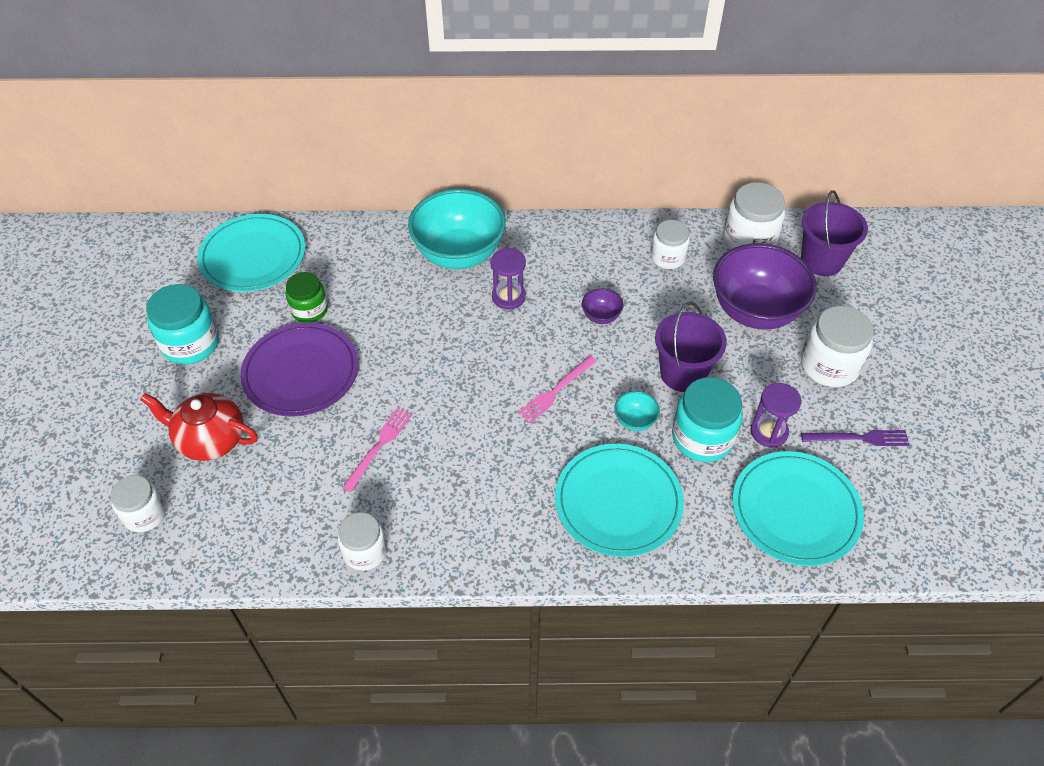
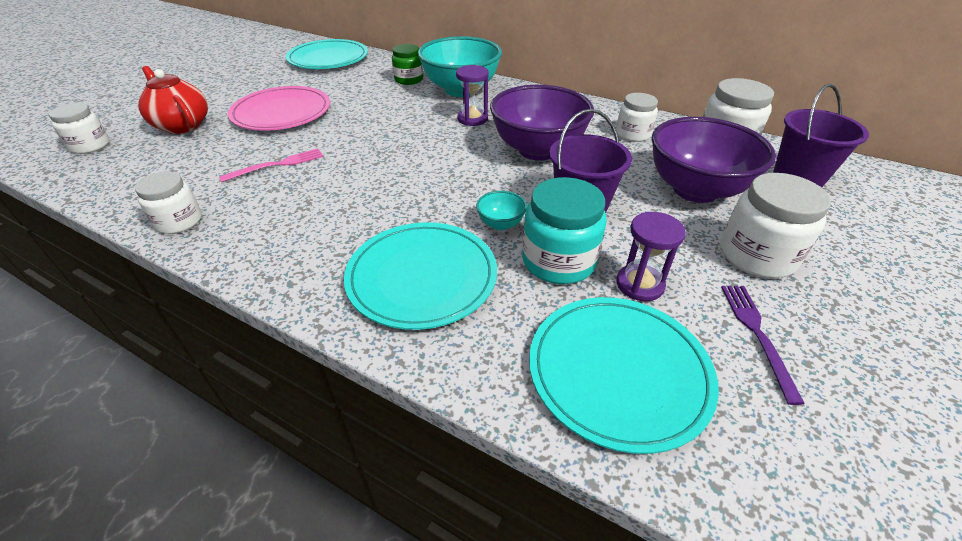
camera: 30 degrees right, 10 degrees down
turquoise jar [146,284,219,365] -> none
purple plate [240,323,358,417] -> pink plate [228,86,330,131]
green jar [286,272,328,323] -> green jar moved to [392,44,423,85]
pink fork [518,356,597,424] -> none
purple bowl [582,288,624,324] -> purple bowl [490,85,594,160], size x2.40
purple fork [801,430,909,446] -> purple fork turned 120 degrees counterclockwise [721,286,805,405]

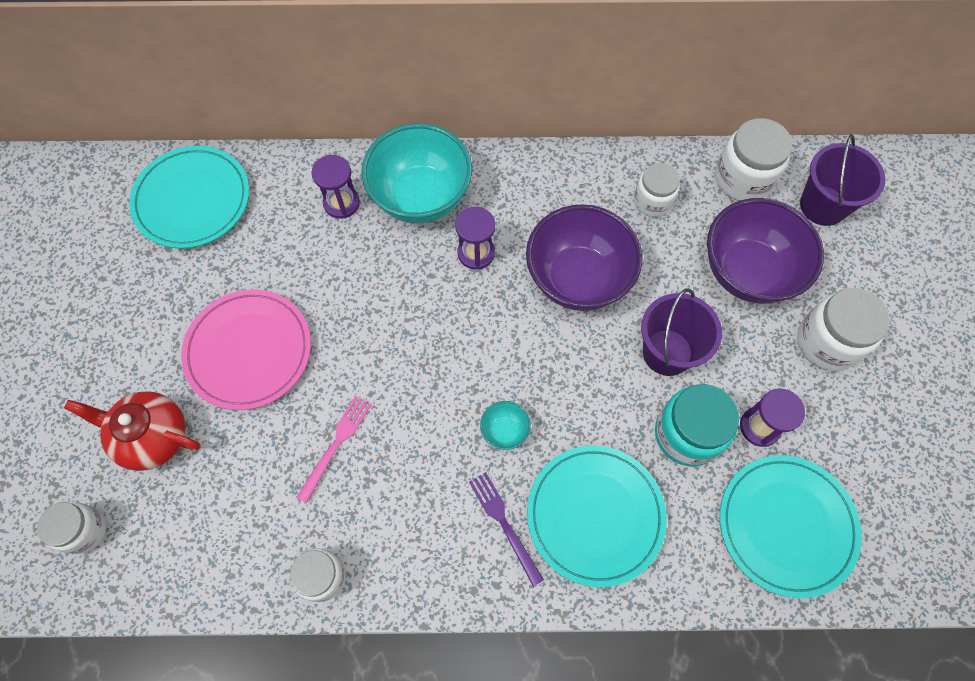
camera: 30 degrees left, 25 degrees up
green jar [392,44,423,85] -> purple hourglass [312,155,360,219]
turquoise bowl [476,191,527,230] -> turquoise bowl moved to [480,401,531,450]
purple fork [721,286,805,405] -> purple fork moved to [469,472,544,587]

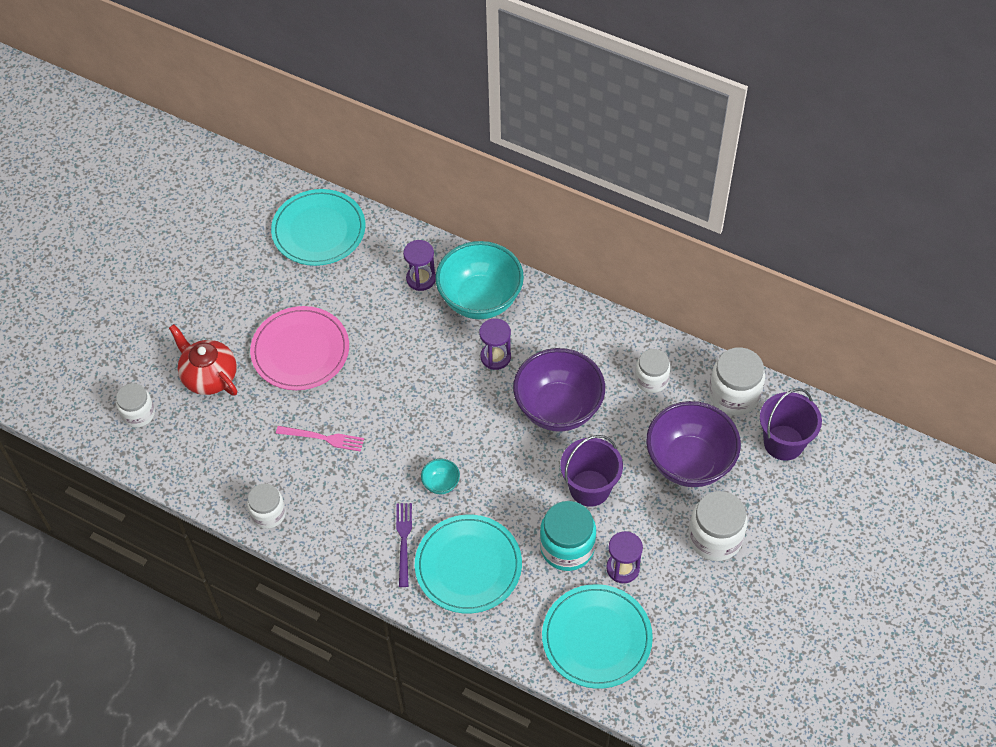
camera: 30 degrees right, 10 degrees down
pink fork [296,396,372,503] -> pink fork turned 45 degrees clockwise [276,426,364,452]

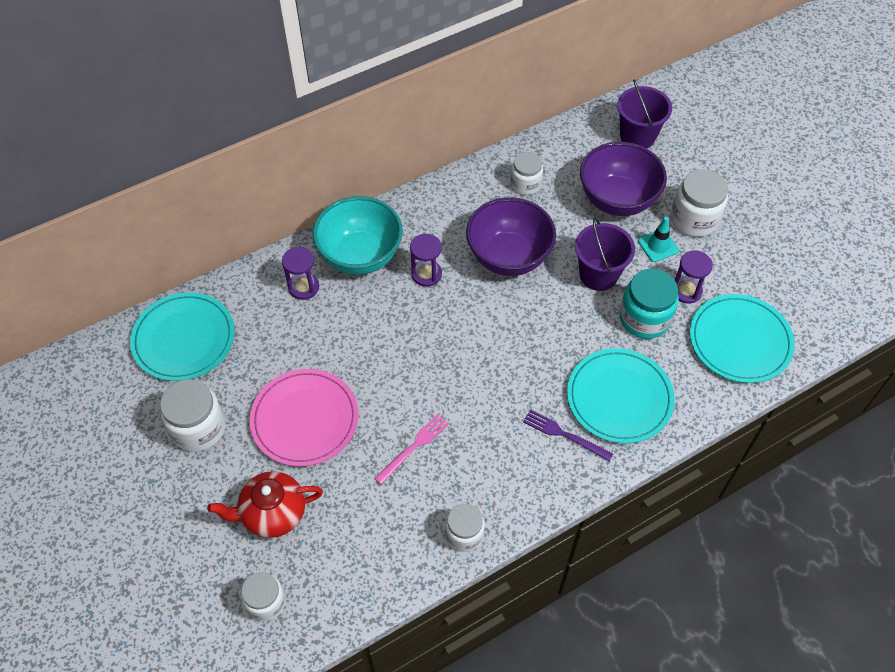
camera: 60 degrees left, 0 degrees up
turquoise bowl [421,459,460,494] -> none
white jar [709,347,765,416] -> white jar moved to [160,379,226,452]
none -> turquoise traffic cone [638,217,679,262]

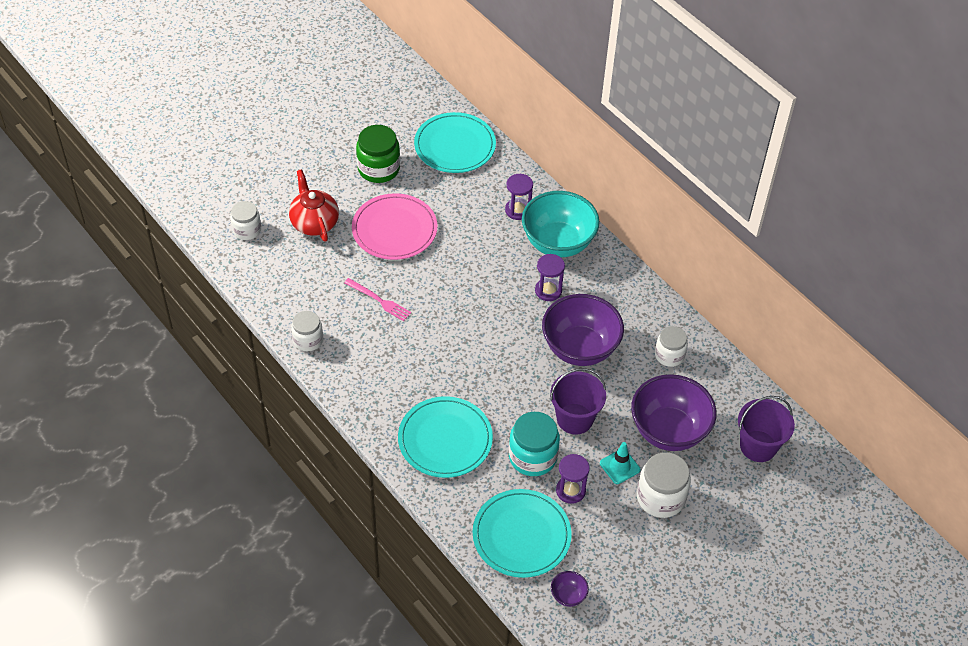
camera: 80 degrees right, 5 degrees down
white jar [160,379,226,452] -> green jar [356,125,400,183]
purple fork [523,409,613,462] -> none
none -> purple bowl [551,571,589,607]

